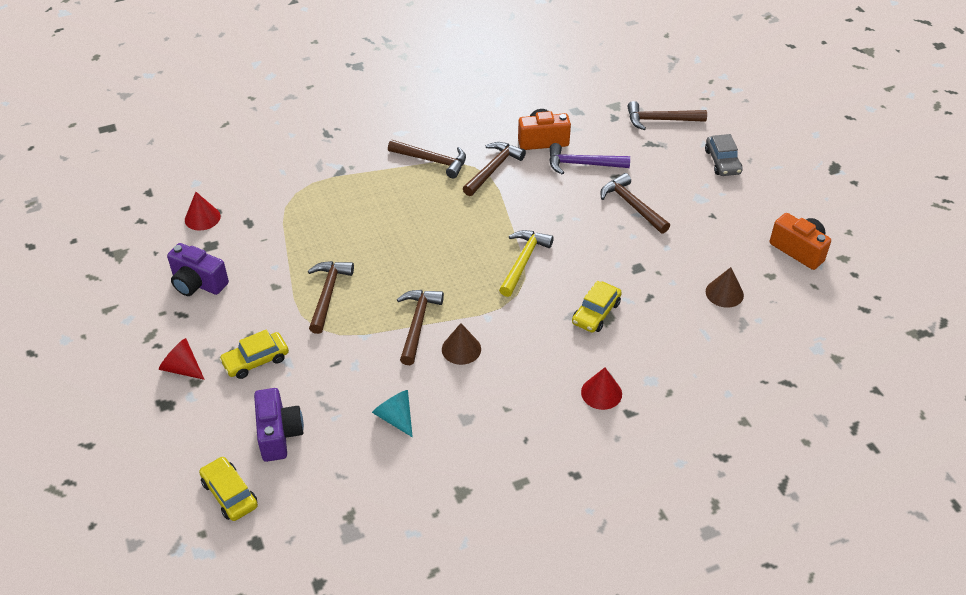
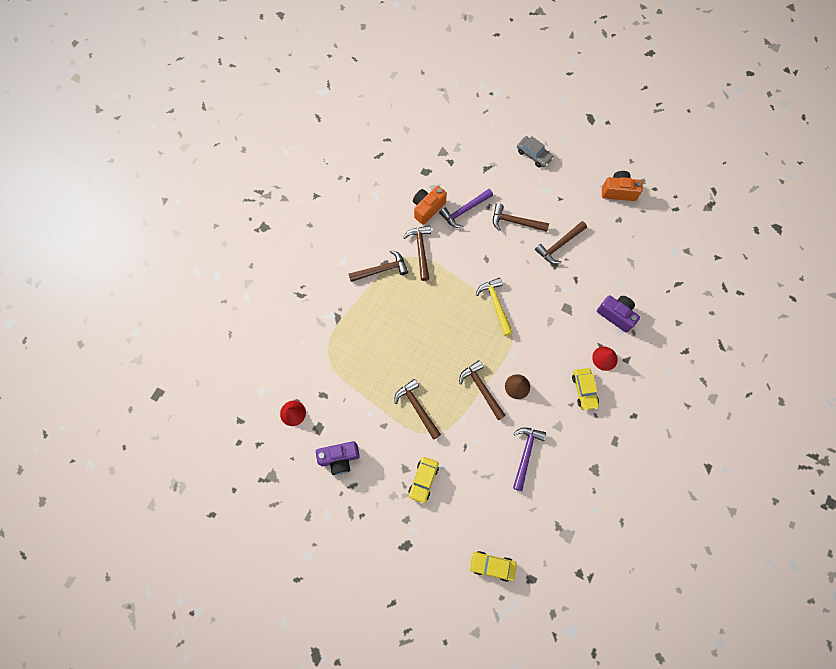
camera: 40 degrees left, 25 degrees up
red cone [159,338,205,380] -> none
purple camera [254,388,304,462] -> purple camera moved to [597,295,640,333]
turquoise cone [372,390,413,437] -> purple hammer [513,427,546,491]
yellow car [572,281,622,333] -> yellow car moved to [572,368,599,411]
brown hammer [627,101,707,130] -> brown hammer moved to [535,221,587,264]
brown cone [706,267,744,308] -> none

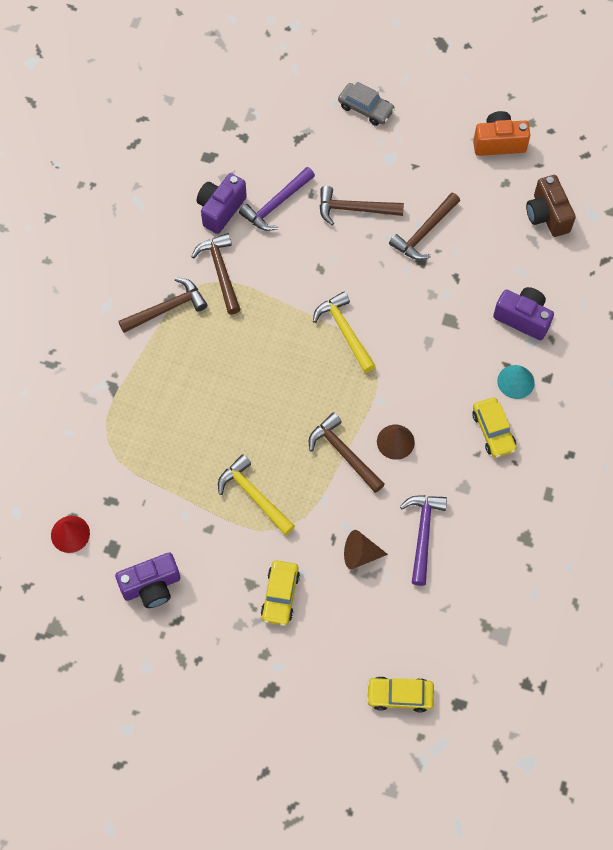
camera: 10 degrees left, 5 degrees down
brown hammer [394,379,441,440] -> yellow hammer [218,454,295,535]
orange camera [413,186,447,225] -> purple camera [197,173,247,234]
red cone [592,347,618,371] -> turquoise cone [497,365,535,399]
none -> brown cone [344,530,388,569]
none -> brown camera [526,175,576,237]

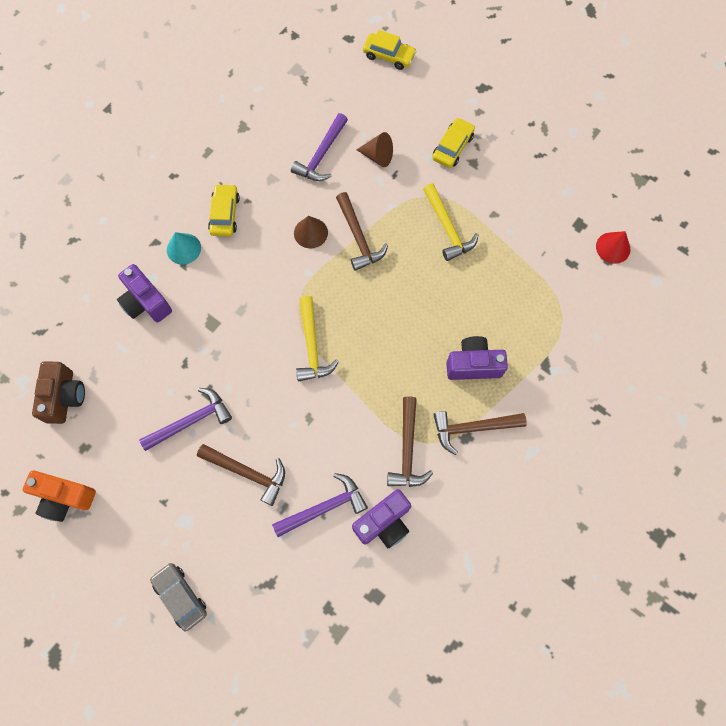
camera: 160 degrees left, 5 degrees up
purple camera [115,552,181,608] -> purple camera moved to [446,336,508,380]
brown hammer [389,193,460,260] -> purple hammer [139,388,232,451]

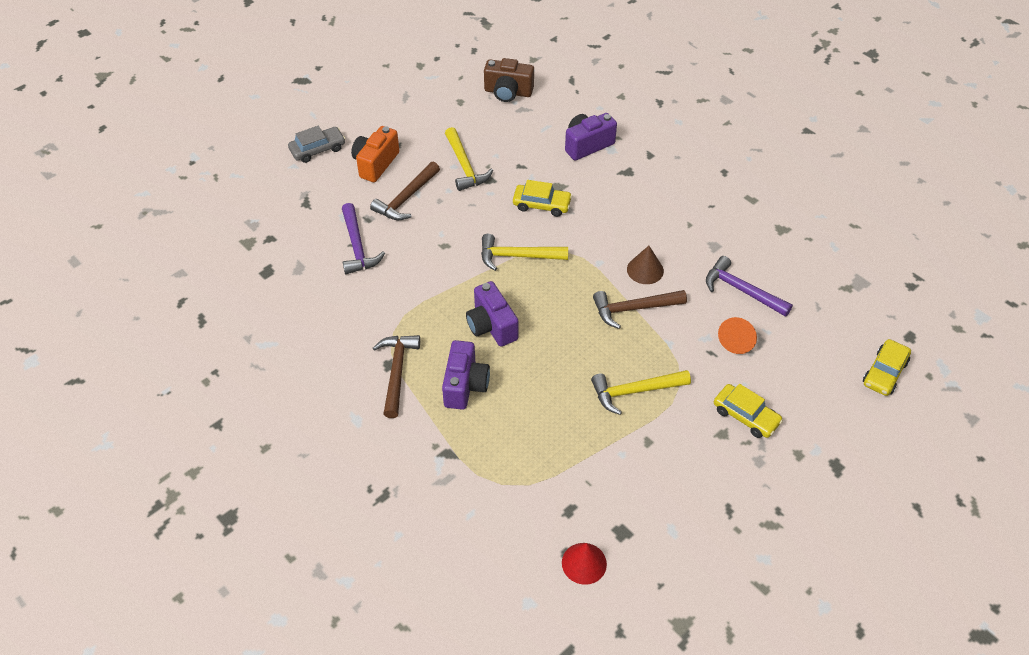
camera: 100 degrees right, 20 degrees down
orange camera [23,471,96,522] -> orange camera moved to [351,126,399,182]
purple hammer [139,388,232,451] -> yellow hammer [445,127,493,191]
turquoise cone [167,232,201,265] -> none
yellow car [208,184,240,236] -> yellow car moved to [513,180,572,217]
purple camera [352,489,411,548] -> purple camera moved to [466,281,518,346]
brown cone [356,132,393,167] -> orange cone [718,317,757,354]
brown hammer [387,396,433,487] -> none

